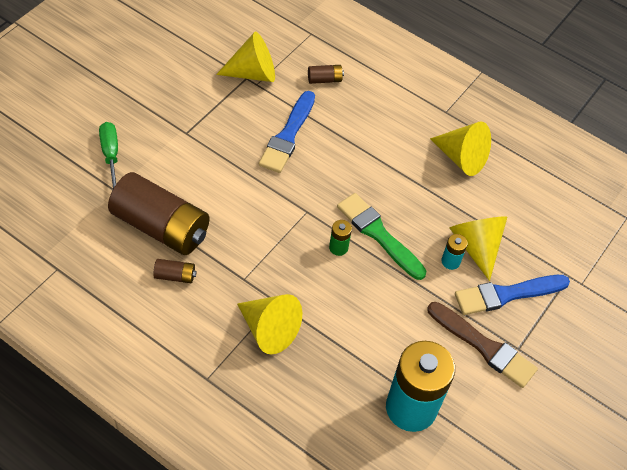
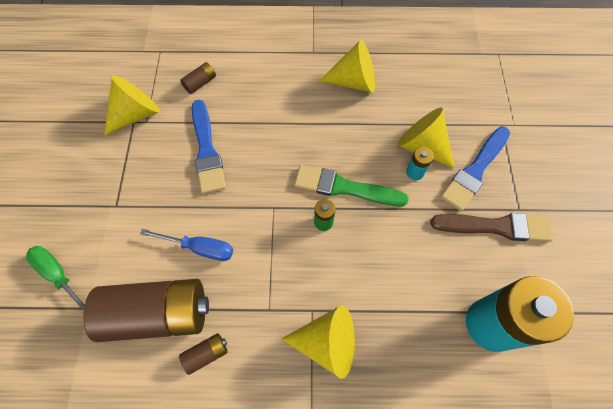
camera: 30 degrees left, 10 degrees up
none -> blue screwdriver [140,229,233,261]

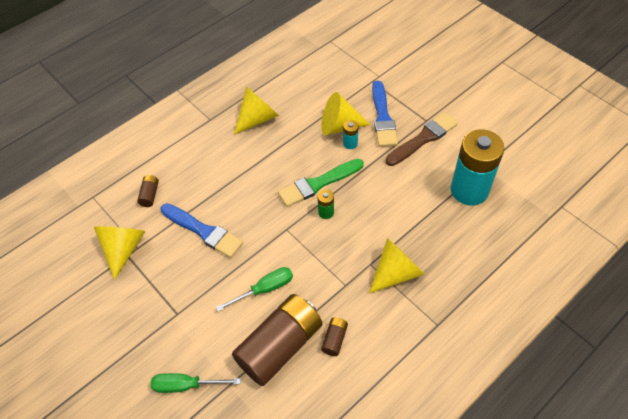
camera: 40 degrees left, 10 degrees down
blue screwdriver [140,229,233,261] -> green screwdriver [216,267,293,311]

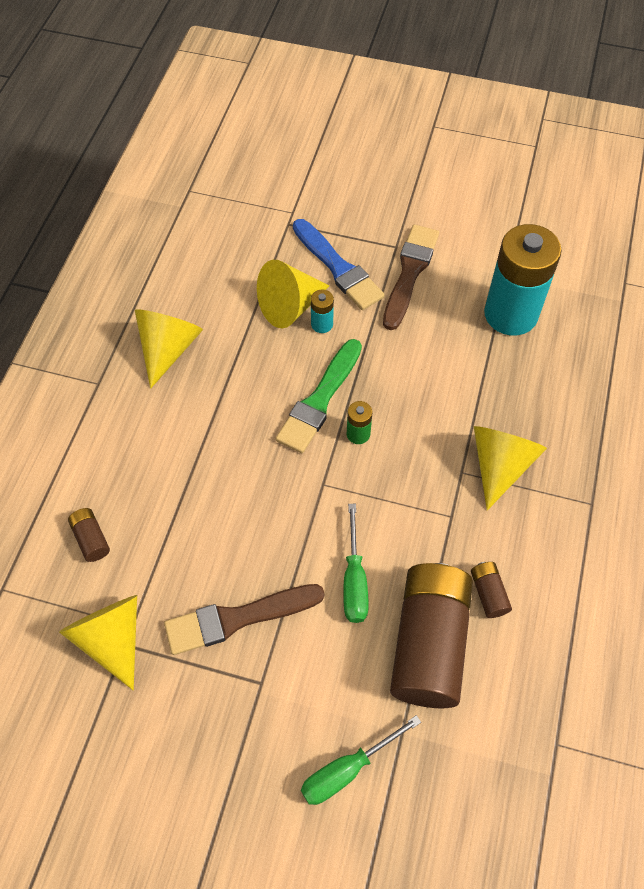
camera: 35 degrees left, 5 degrees up
blue brush [161,203,243,258] -> none
green screwdriver [216,267,293,311] -> green screwdriver turned 150 degrees clockwise [343,504,369,623]
none -> brown brush [164,584,325,655]

